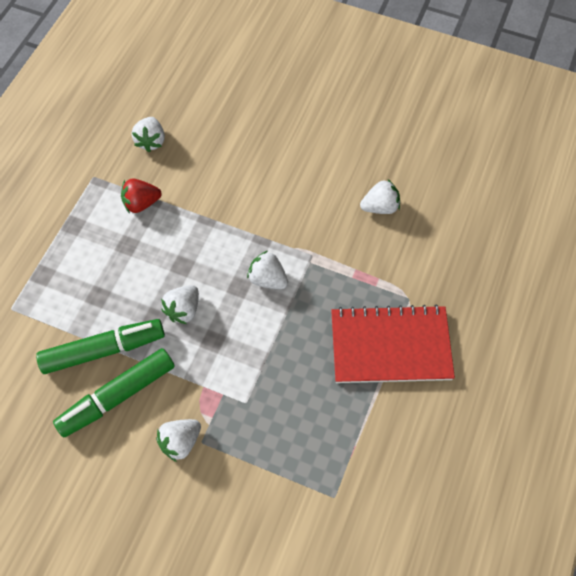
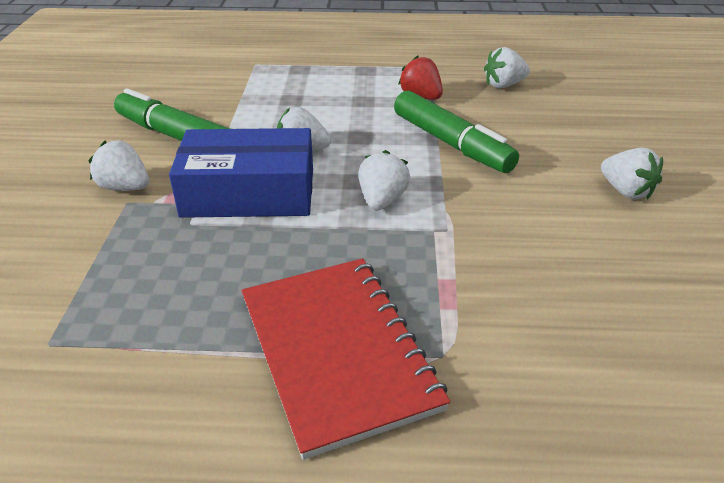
camera: 70 degrees right, 25 degrees down
green marker [36,319,165,374] -> green marker moved to [394,91,519,173]
white strawberry [360,179,400,214] -> white strawberry moved to [601,147,663,199]
none -> blue box [169,128,313,218]

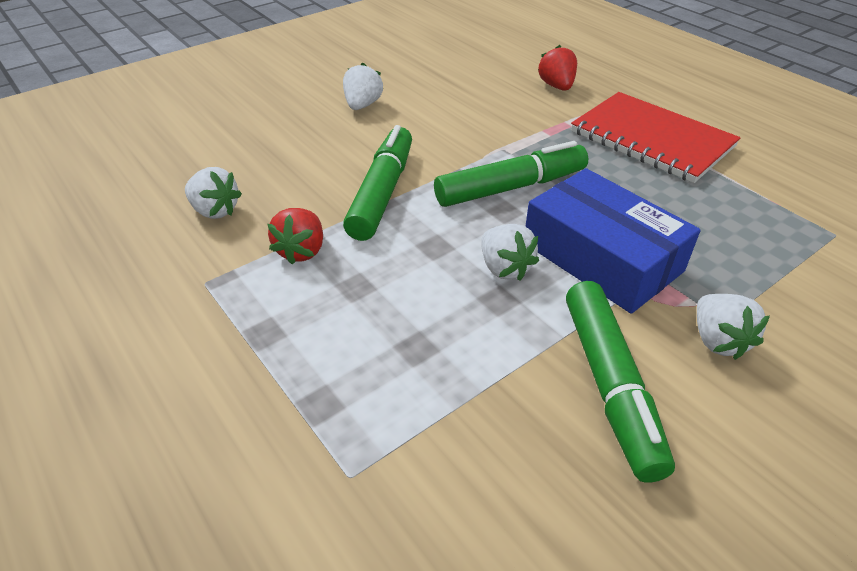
camera: 130 degrees left, 5 degrees up
red notebook [242,258,450,460] -> red notebook turned 75 degrees counterclockwise [571,92,741,183]
white strawberry [359,150,411,210] -> green marker [434,141,588,207]
none -> red strawberry [538,45,577,91]

